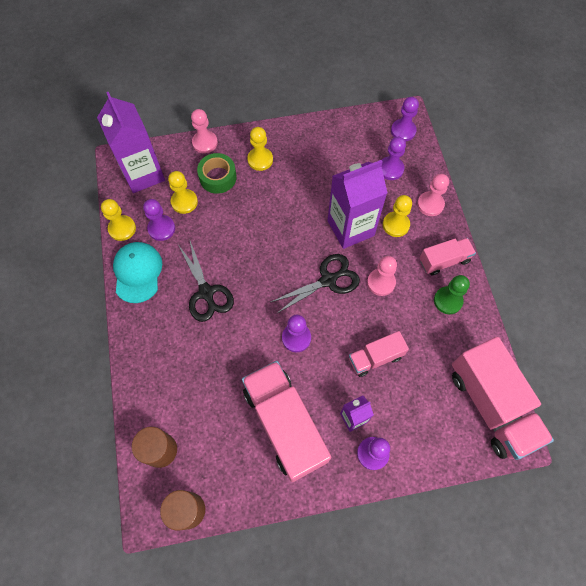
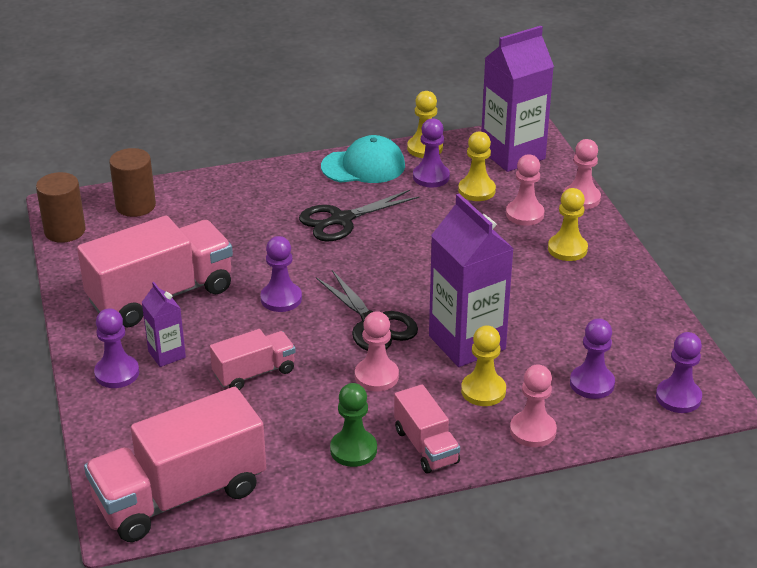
camera: 85 degrees right, 30 degrees down
green tape [197,153,237,194] -> pink pawn [506,154,545,226]
pink truck [349,331,409,377] -> pink truck turned 90 degrees clockwise [210,329,296,390]

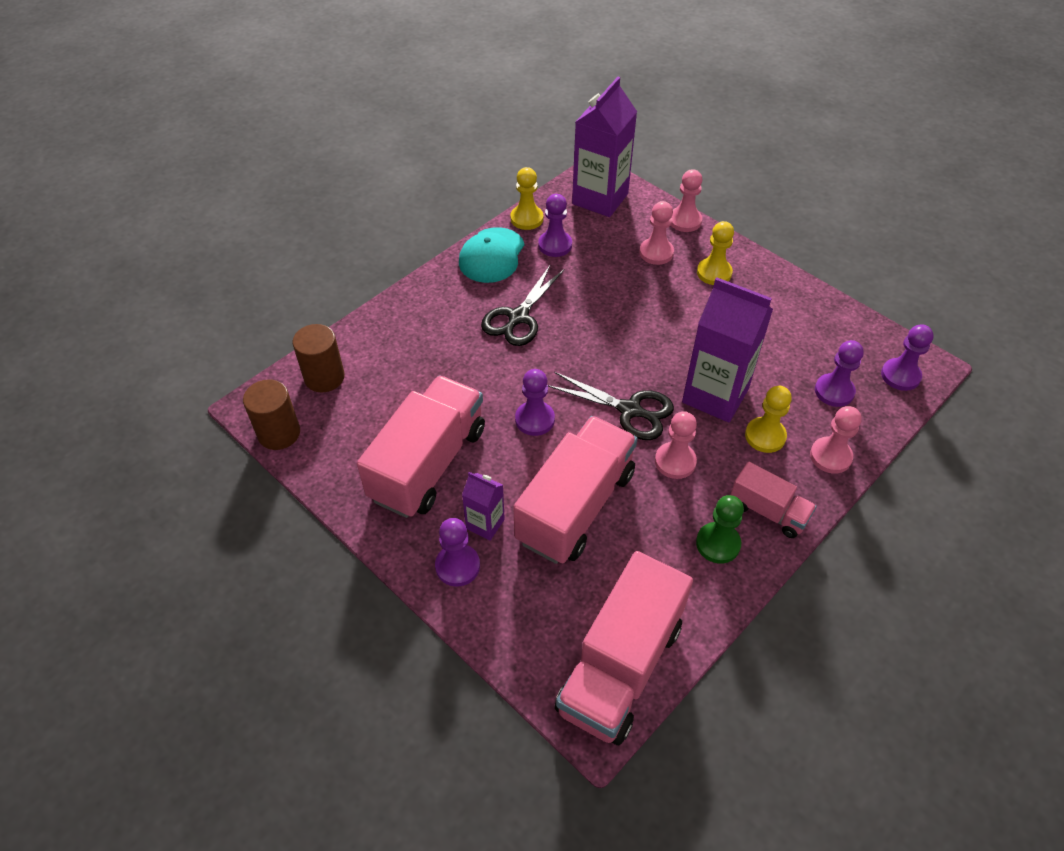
camera: 30 degrees left, 15 degrees up
pink truck [210,329,296,390] -> pink truck [513,416,637,564], size x1.89
turquoise cap [321,135,405,183] -> turquoise cap turned 150 degrees clockwise [459,227,525,283]
yellow pawn [458,131,496,201] -> none

